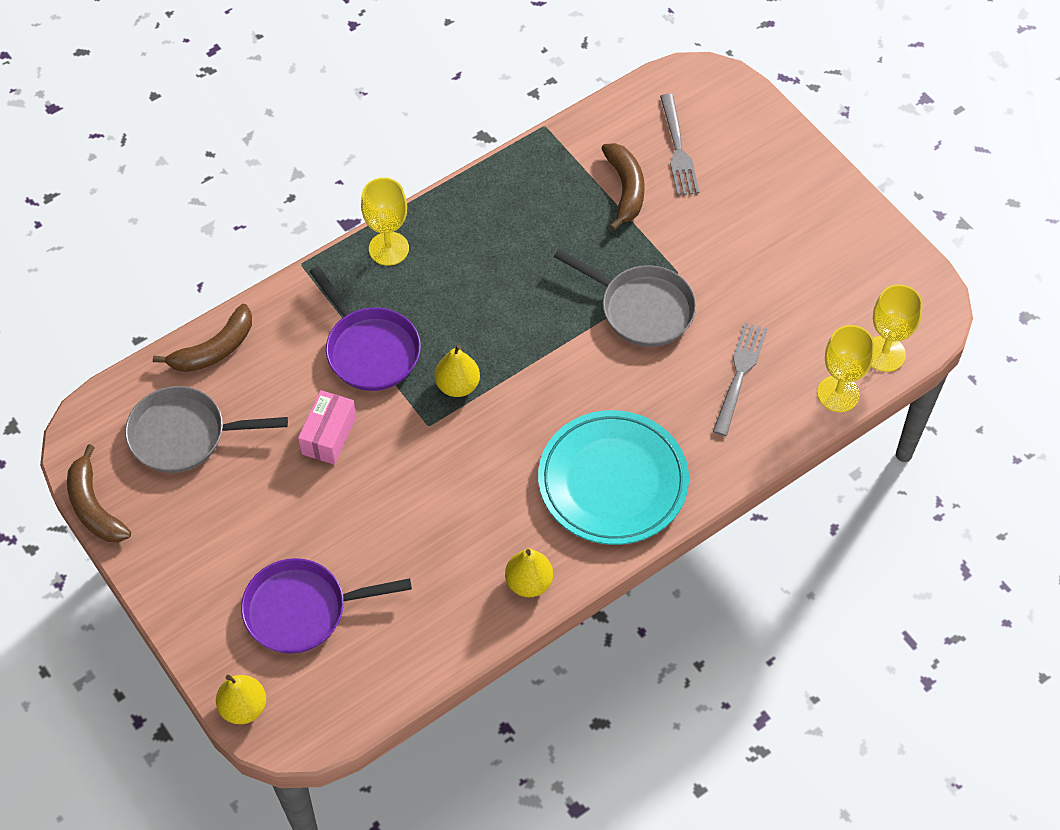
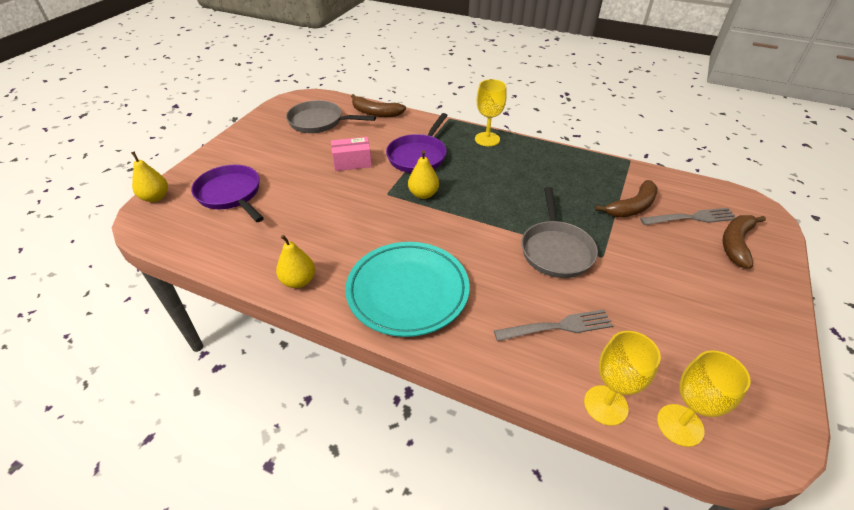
camera: 60 degrees right, 15 degrees down
brown banana [67,444,131,542] -> brown banana moved to [723,215,766,269]
grey pan [125,386,288,473] -> grey pan turned 45 degrees counterclockwise [286,100,376,133]
grey fork [660,94,699,196] -> grey fork turned 150 degrees counterclockwise [640,208,736,225]

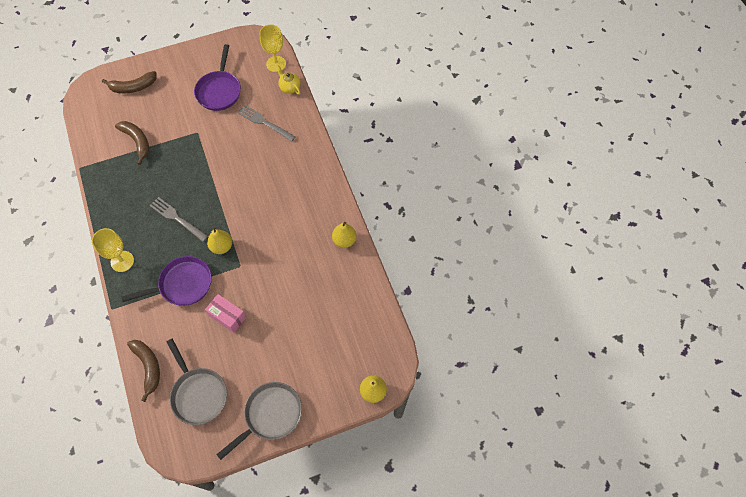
camera: 135 degrees left, 20 degrees up
purple pan [191,165,264,222] -> purple pan moved to [194,44,241,111]
turquoise plate [345,242,470,337] -> none
grey pan [521,187,598,278] -> grey pan moved to [216,382,302,460]
yellow goblet [584,331,661,426] -> yellow teapot [276,65,301,95]
brown banana [595,180,658,217] -> brown banana turned 45 degrees clockwise [115,121,149,165]
grey fork [640,208,736,225] -> grey fork moved to [150,197,208,242]

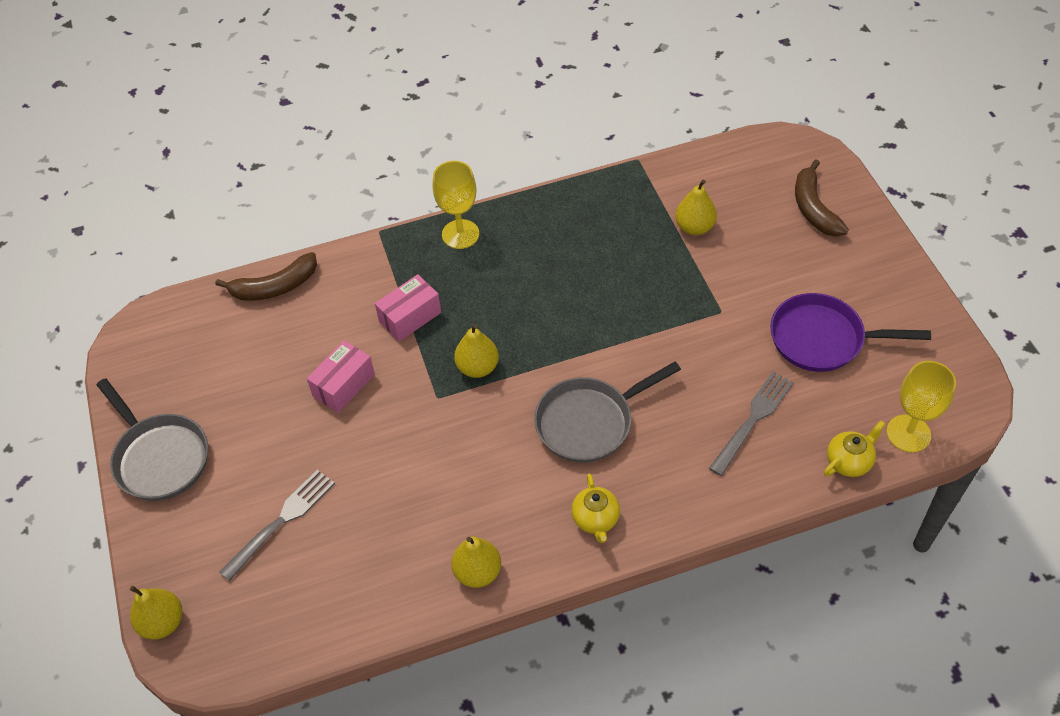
camera: 95 degrees right, 10 degrees down
brown banana [115,121,149,165] -> yellow pear [675,180,717,235]
purple pan [122,256,212,306] -> pink box [375,274,441,342]
grey fork [150,197,208,242] -> grey fork moved to [219,470,335,581]
grey pan [167,339,227,425] -> grey pan moved to [534,362,681,463]
none -> yellow teapot [571,473,620,543]

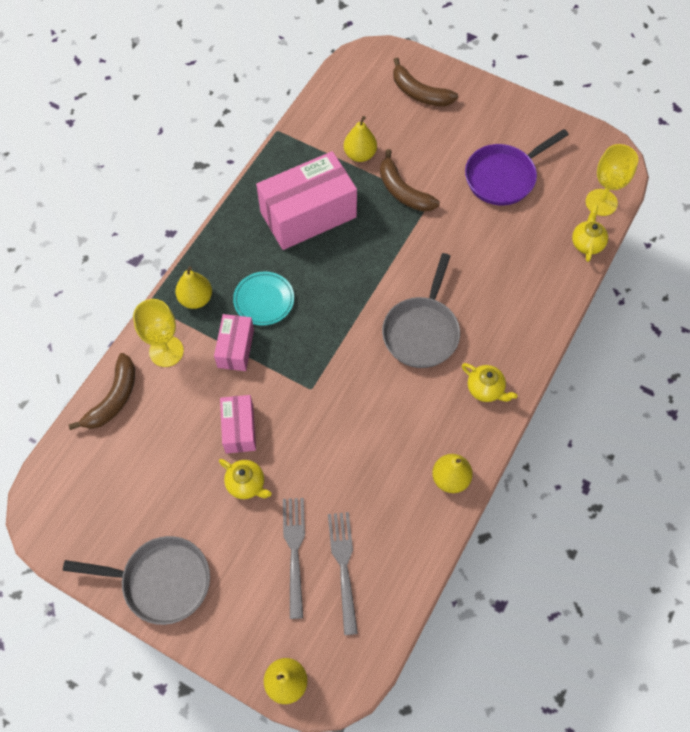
camera: 45 degrees left, 10 degrees up
yellow goblet [433,161,479,249] -> yellow goblet moved to [133,299,184,367]
yellow pear [454,324,499,378] -> yellow pear moved to [175,266,212,309]
grey fork [709,371,794,476] -> grey fork moved to [328,512,358,635]
none -> yellow teapot [219,459,272,499]
none -> turquoise plate [233,271,294,326]
none -> pink box [256,151,357,250]
none -> brown banana [380,149,440,212]

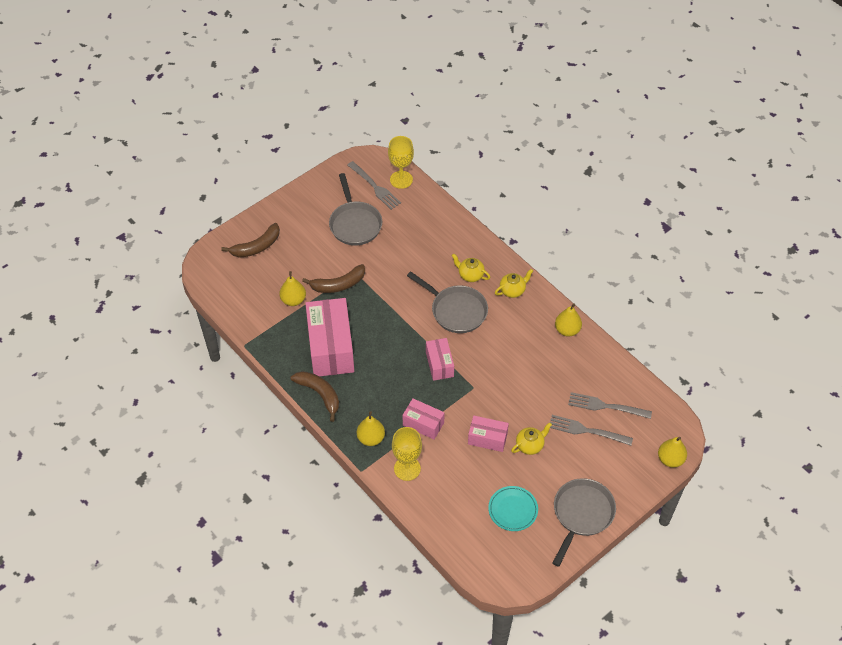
camera: 70 degrees left, 10 degrees down
brown banana [69,353,135,430] -> brown banana moved to [291,371,339,422]
turquoise plate [233,271,294,326] -> turquoise plate moved to [488,486,538,531]
purple pan [465,129,569,205] -> grey pan [329,173,382,245]
yellow teapot [572,205,608,262] -> yellow teapot moved to [452,254,491,282]
none -> grey fork [348,161,401,210]
none -> pink box [426,338,454,381]

